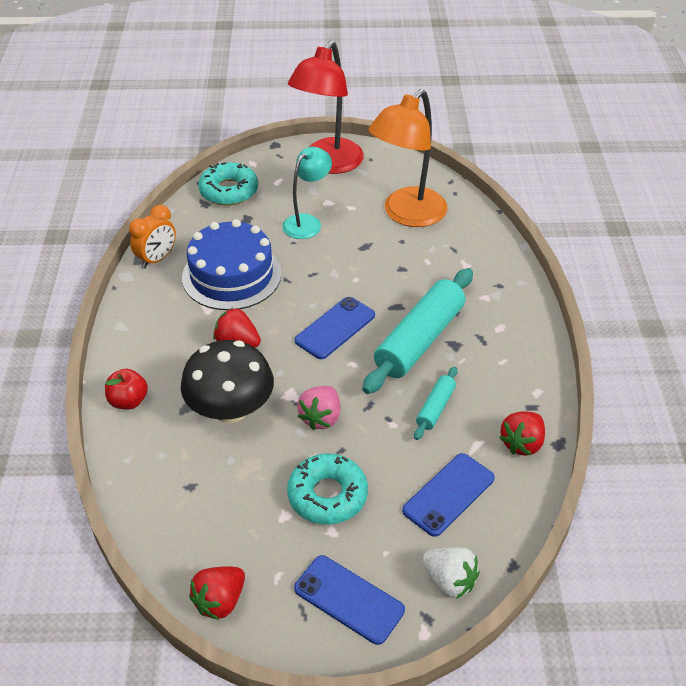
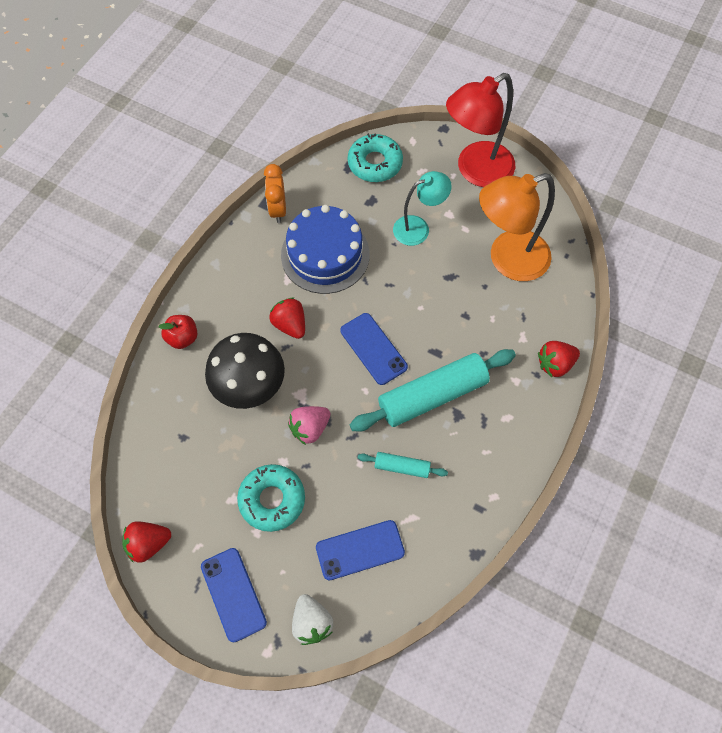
camera: 30 degrees right, 20 degrees up
orange clock [129,205,176,269] -> orange clock turned 105 degrees clockwise [264,164,286,223]
blue phone [295,297,375,359] -> blue phone turned 75 degrees clockwise [340,313,408,385]
turquoise rolling pin [414,367,457,440] -> turquoise rolling pin turned 45 degrees clockwise [358,452,448,478]
red strawberry [499,412,545,456] -> red strawberry moved to [538,341,580,377]

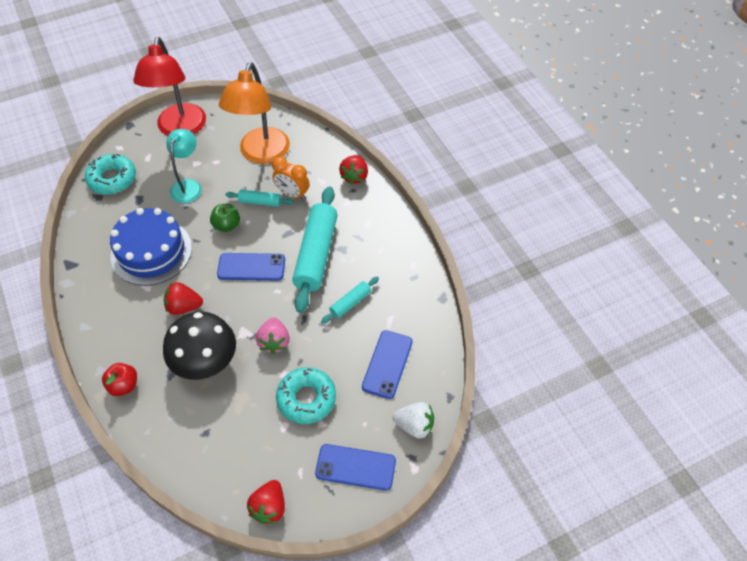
camera: 55 degrees left, 10 degrees down
orange clock [264,164,286,223] -> orange clock moved to [272,157,310,200]
none -> green apple [210,204,240,232]
none -> turquoise rolling pin [225,189,294,207]

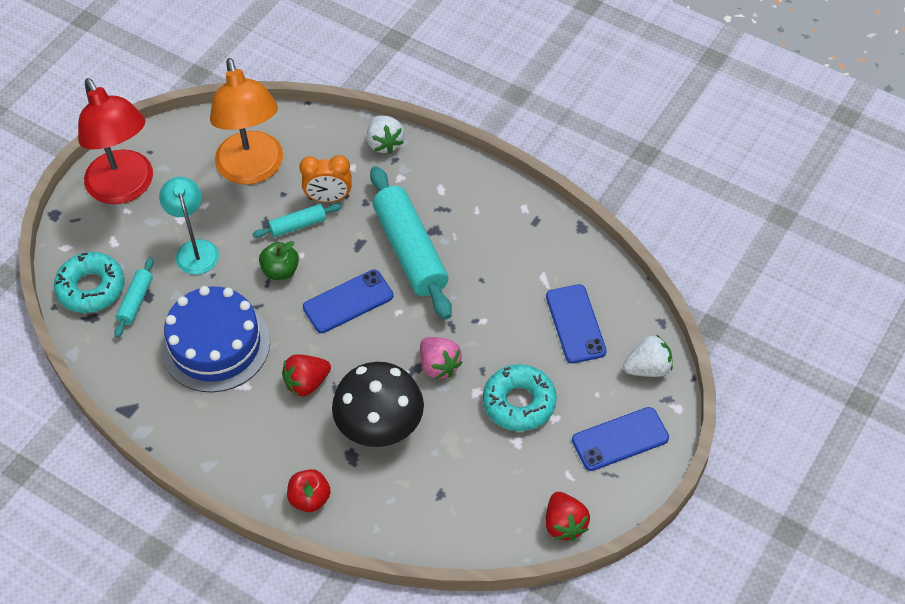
camera: 30 degrees left, 0 degrees up
turquoise rolling pin [321,277,379,324] -> turquoise rolling pin moved to [114,257,154,338]
red strawberry [339,155,368,185] -> white strawberry [367,115,404,154]

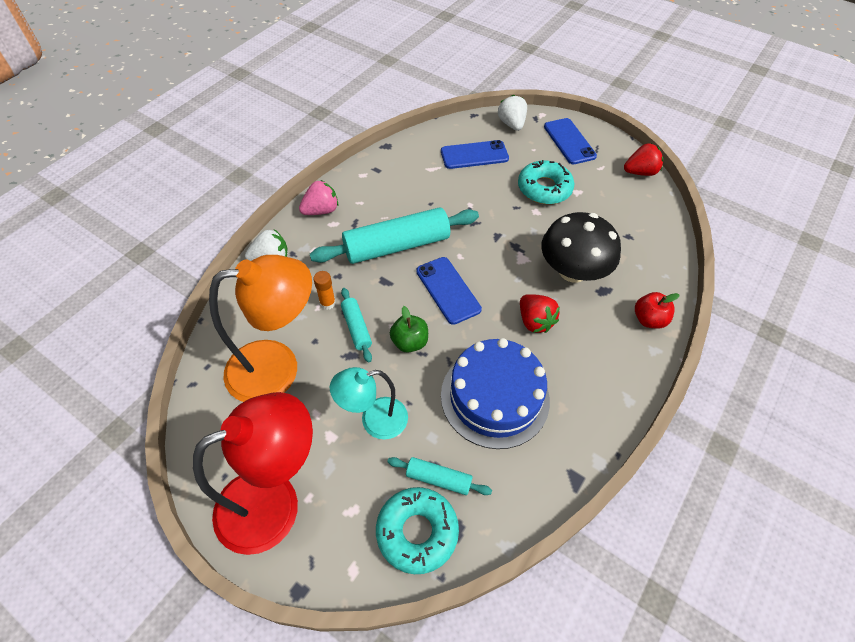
camera: 90 degrees left, 0 degrees up
orange clock [299,155,351,202] -> orange glue stick [313,271,336,310]
pink strawberry [420,337,463,379] -> pink strawberry moved to [299,180,338,215]

